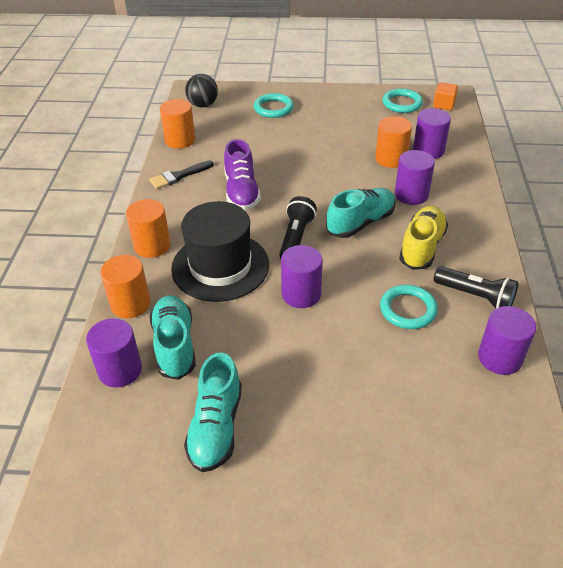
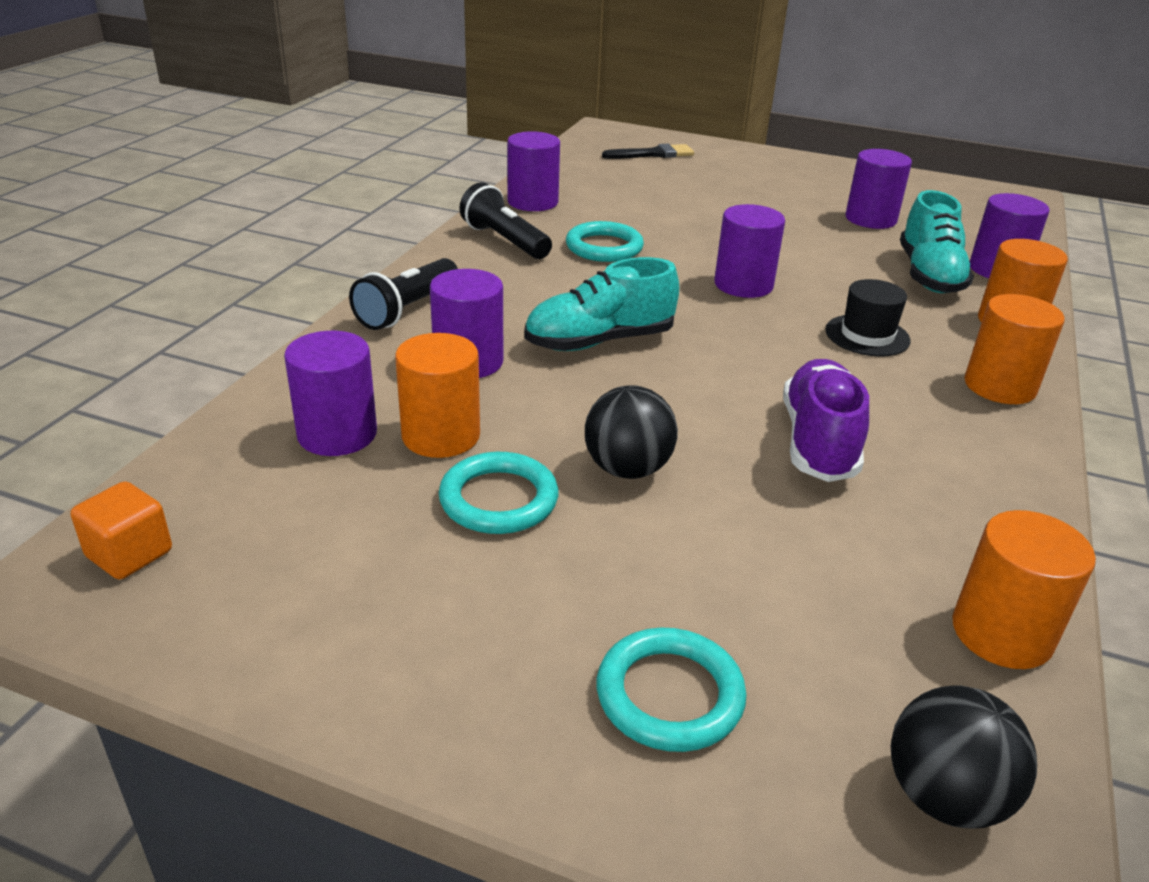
camera: 165 degrees left, 10 degrees down
black brush [149,160,214,189] -> black brush moved to [602,144,694,159]
black hat [171,201,269,302] -> black hat [825,279,911,357], size x0.50
turquoise shoe [184,352,242,472] -> purple cylinder [845,149,912,229]
black flashlight [279,196,317,258] -> black flashlight moved to [349,258,458,330]
turquoise ring [382,89,423,113] -> turquoise ring moved to [439,452,559,534]
yellow shoe [399,206,448,270] -> none
none -> black ball [585,385,678,479]

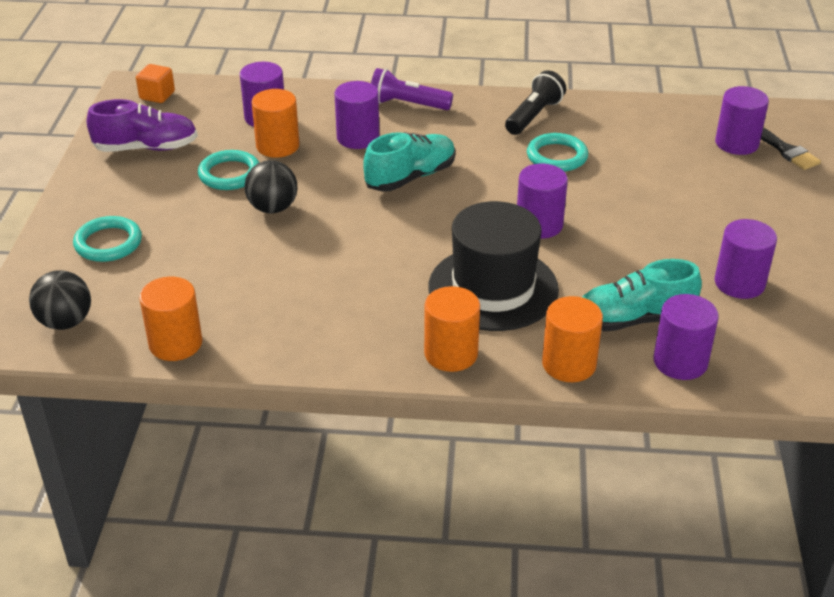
camera: 75 degrees right, 5 degrees up
black flashlight [349,258,458,330] -> purple flashlight [371,68,453,110]
purple cylinder [507,131,560,211] -> purple cylinder moved to [715,86,769,155]
turquoise shoe [524,257,679,351] -> turquoise shoe turned 90 degrees clockwise [364,132,456,192]
purple shoe [783,359,869,482] -> purple shoe moved to [87,99,198,152]
black hat [825,279,911,357] -> black hat [429,201,559,331], size x1.99

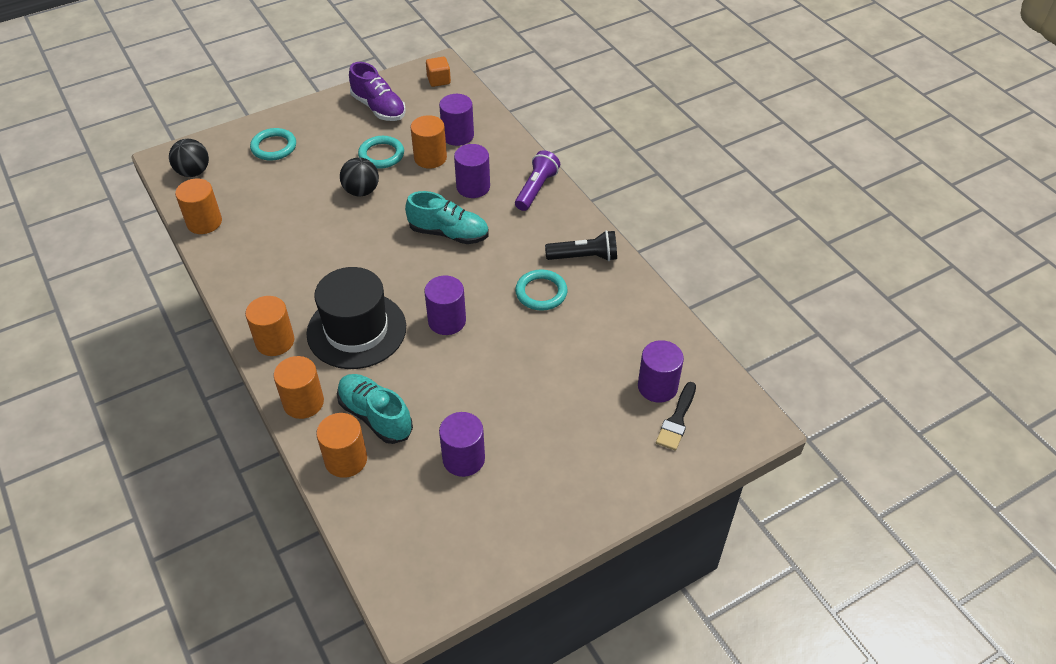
camera: 55 degrees right, 10 degrees up
purple flashlight [371,68,453,110] -> purple flashlight turned 45 degrees clockwise [515,150,560,211]
purple cylinder [653,294,719,380] -> orange cylinder [316,413,367,478]

